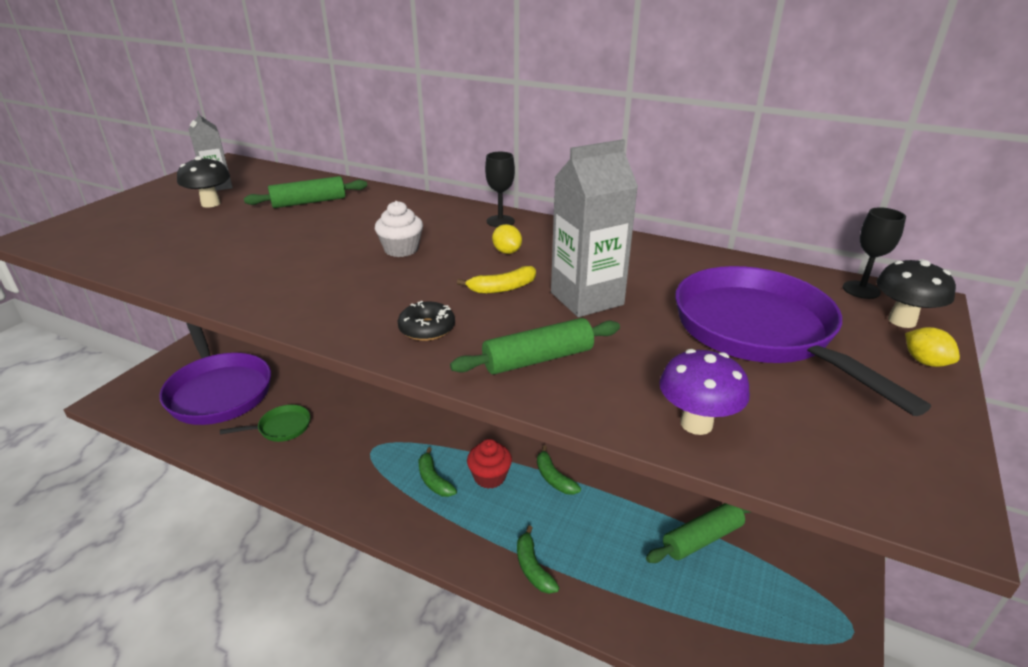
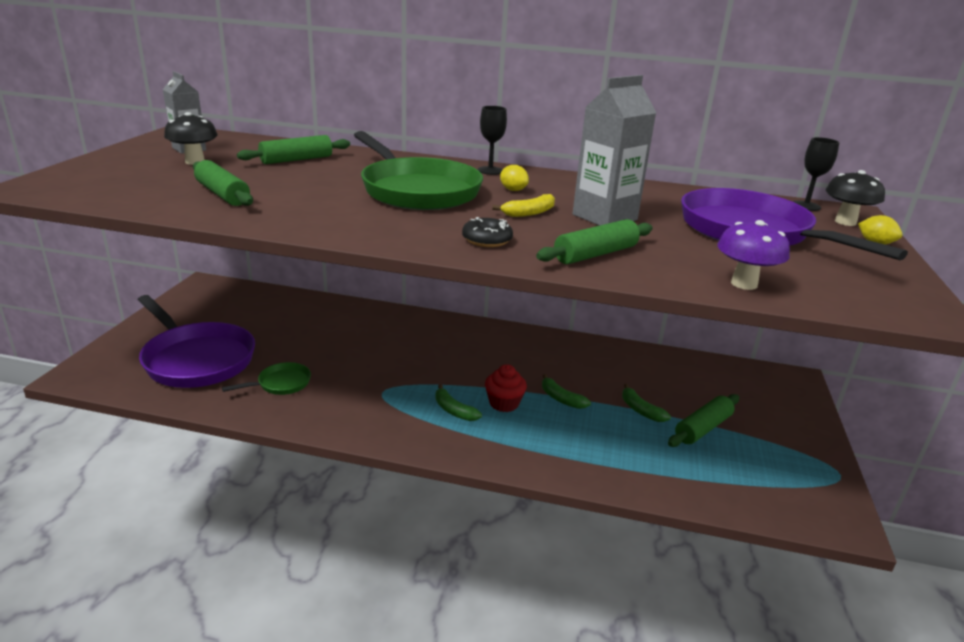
camera: 15 degrees left, 5 degrees down
white cupcake [375,201,423,257] -> green pan [354,131,483,210]
green banana [517,525,559,594] -> green banana moved to [622,384,671,422]
none -> green rolling pin [193,160,253,206]

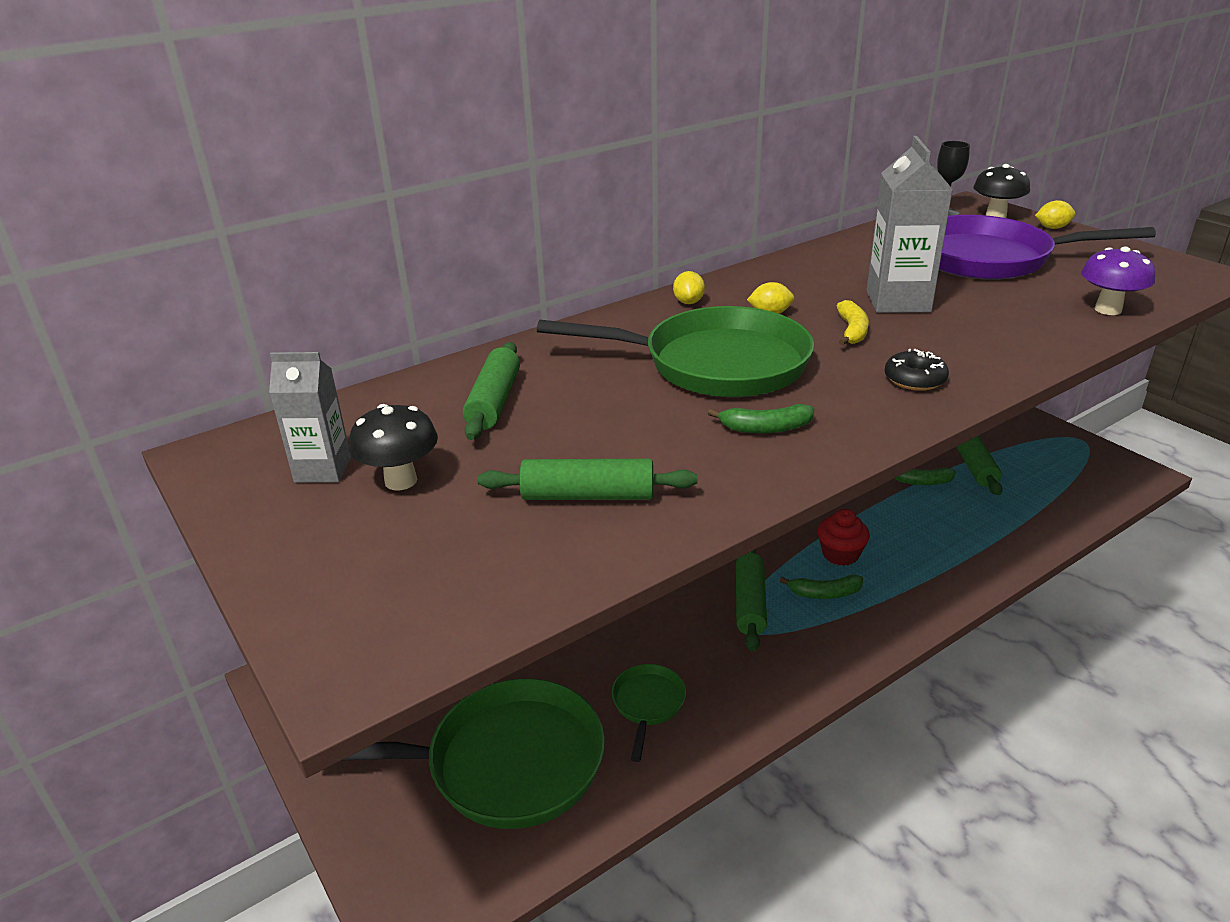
camera: 45 degrees left, 5 degrees up
purple pan [138,295,255,388] -> green pan [341,679,605,829]
black goblet [478,106,507,175] -> yellow lemon [673,271,705,304]
green rolling pin [536,219,653,264] -> green rolling pin moved to [736,549,767,652]
green banana [542,374,591,409] -> green banana moved to [708,404,814,433]

